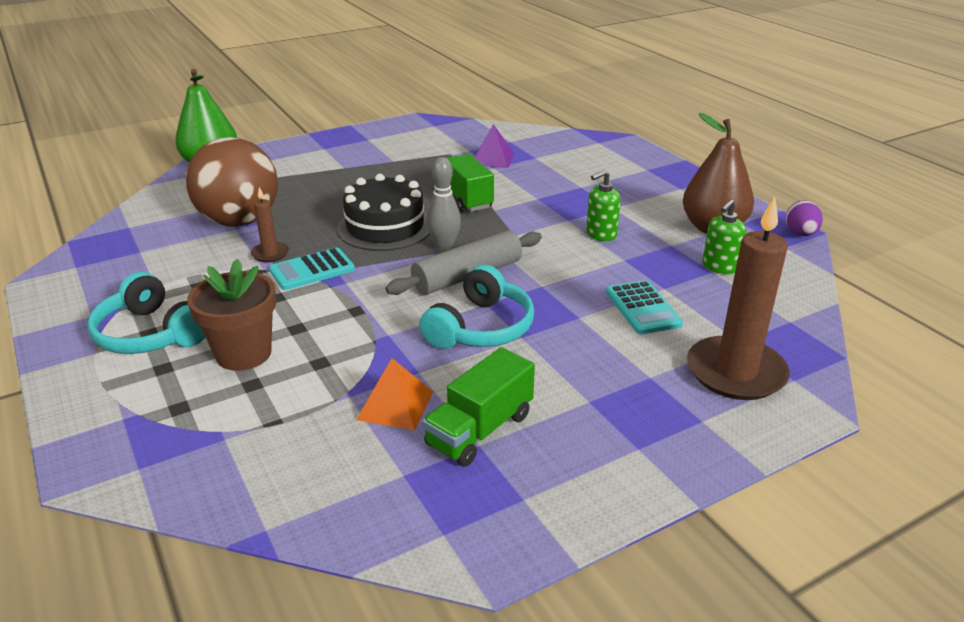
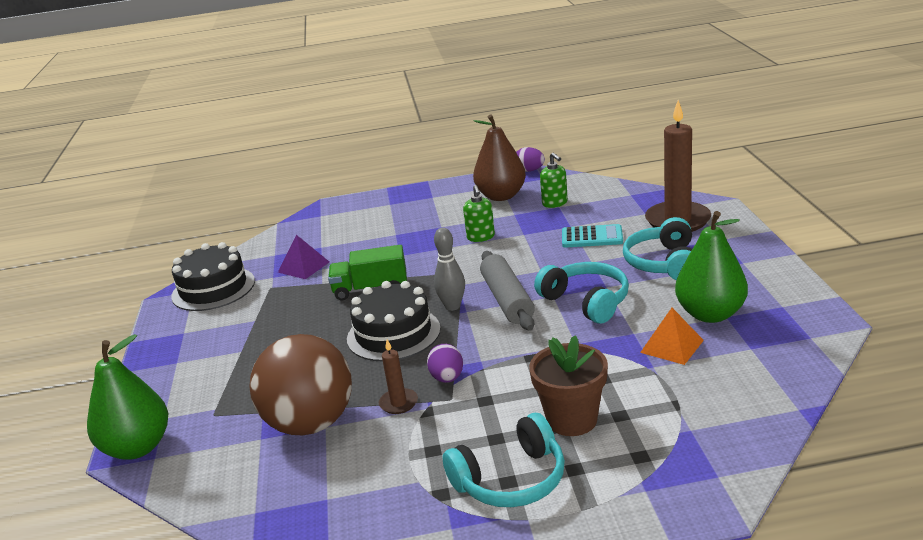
camera: 65 degrees left, 5 degrees down
turquoise calculator [269,247,355,290] -> purple egg [427,344,463,383]
green truck [422,347,535,467] -> green pear [675,211,748,323]
none -> black cake [171,242,255,311]
none -> turquoise headphones [623,217,692,280]

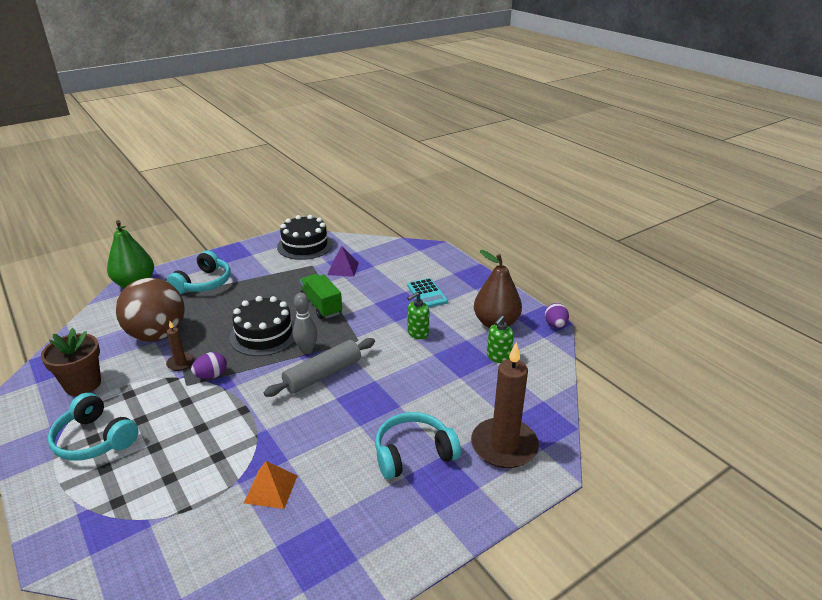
camera: 60 degrees right, 5 degrees up
brown flower pot [529,335,608,436] -> brown flower pot moved to [41,328,101,396]
turquoise headphones [534,262,629,324] -> turquoise headphones moved to [167,250,230,294]
turquoise calculator [562,224,623,248] -> turquoise calculator moved to [407,278,448,308]
green pear [675,211,748,323] -> none

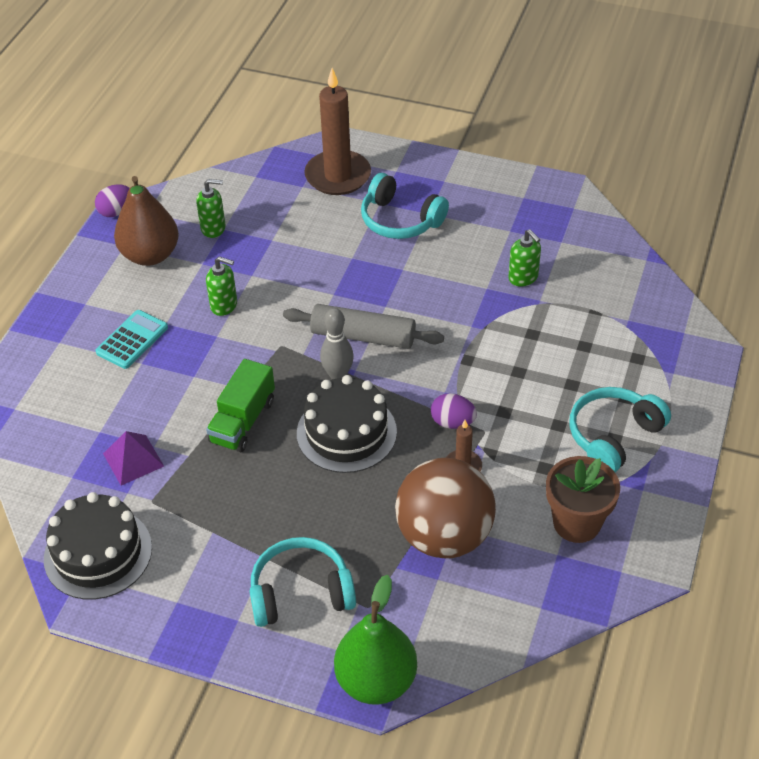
camera: 125 degrees left, 15 degrees up
turquoise headphones [48,393,138,461] -> turquoise headphones turned 135 degrees counterclockwise [569,387,671,472]
orange pyramid [244,461,297,509] -> green soap dispenser [508,229,541,286]

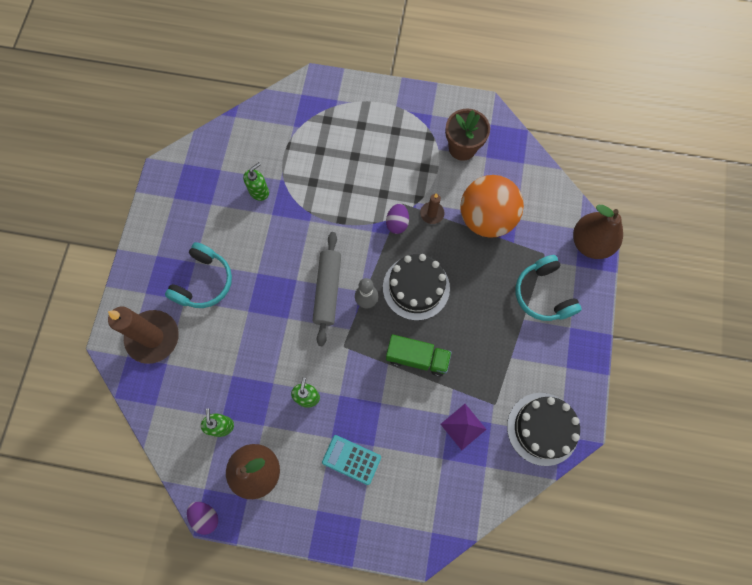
camera: 100 degrees left, 25 degrees up
green pear [334,575,417,705] -> brown pear [573,205,623,259]
brown ball [395,458,496,558] -> orange ball [461,175,524,238]
turquoise headphones [569,387,671,472] -> none

